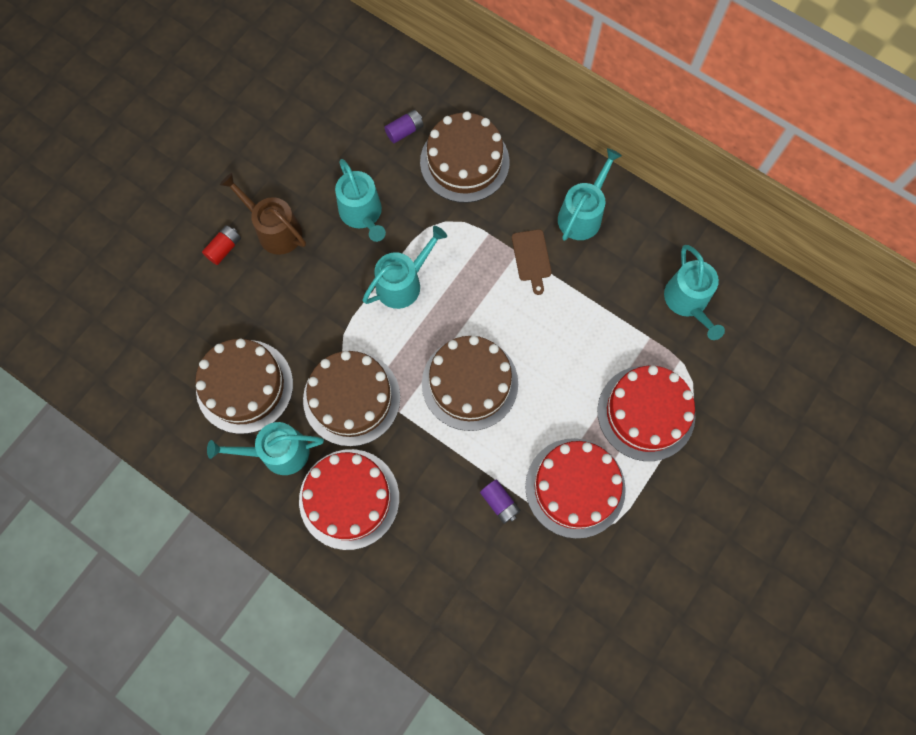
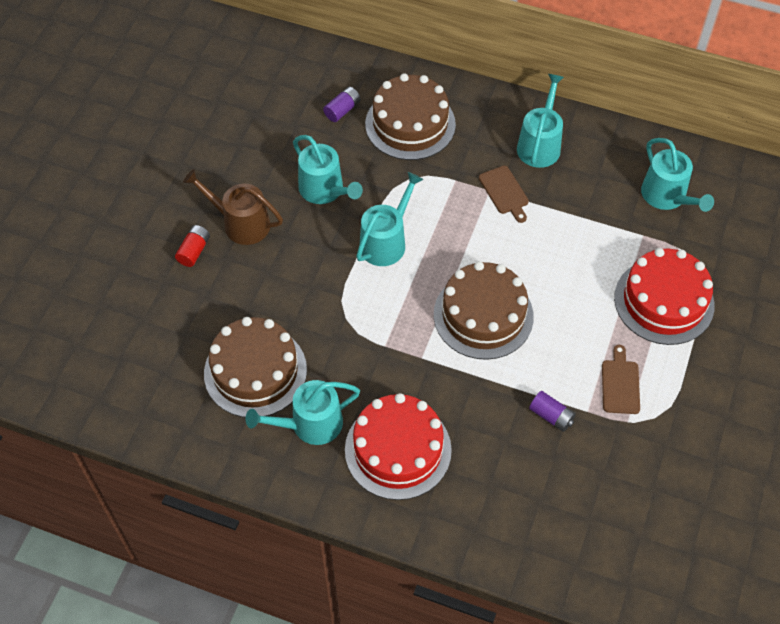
camera: 15 degrees left, 15 degrees down
brown cake [303,351,400,446] -> none
red cake [525,438,626,539] -> brown cutting board [602,345,640,414]

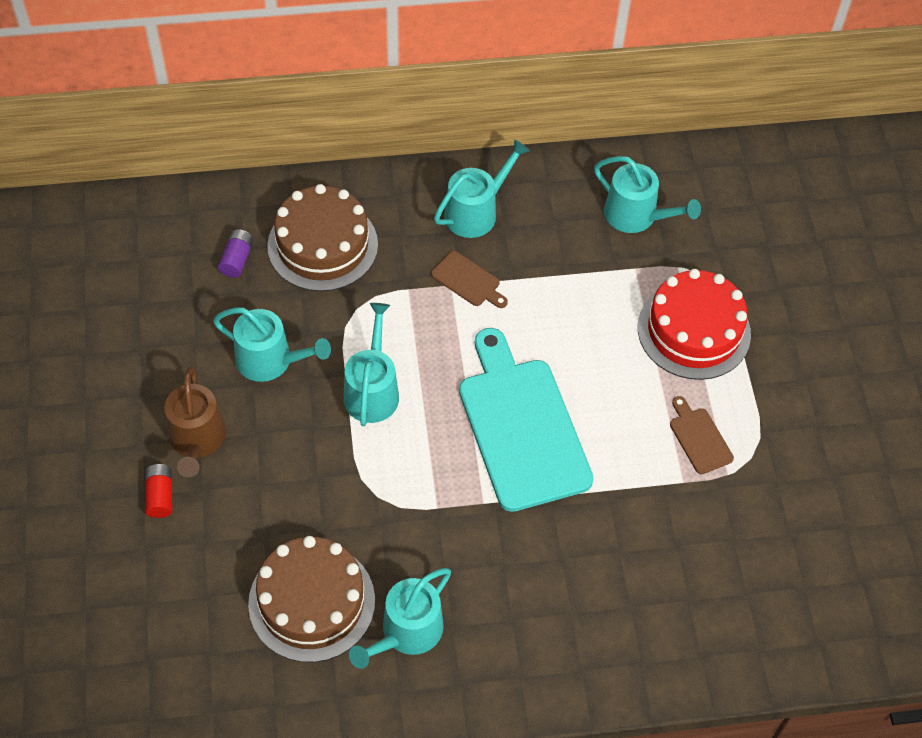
camera: 30 degrees left, 0 degrees up
brown watering can [183,169,283,245] -> brown watering can turned 90 degrees counterclockwise [164,366,226,477]
red cake [345,393,452,500] -> none
brown cake [434,261,534,360] -> turquoise cutting board [459,328,594,512]
turquoise watering can [517,74,564,168] -> turquoise watering can turned 60 degrees clockwise [434,139,530,238]
purple battery [529,391,576,432] -> none

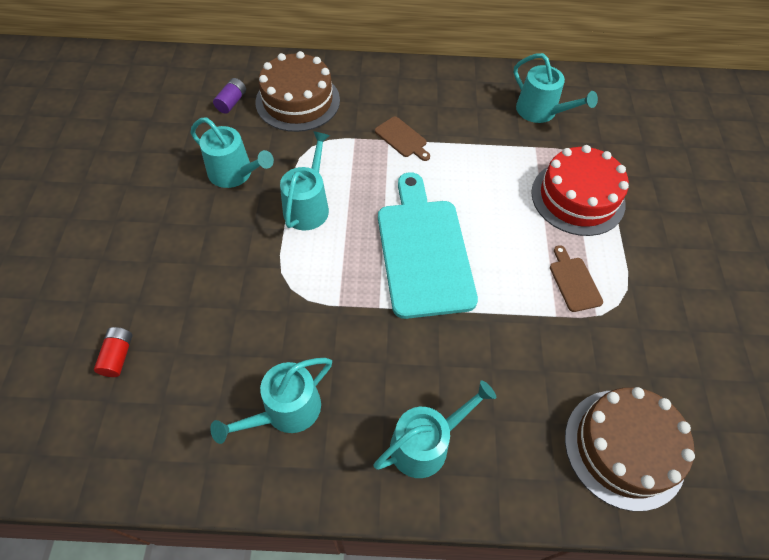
camera: 10 degrees right, 0 degrees up
red battery [145,464,172,518] -> red battery moved to [94,327,132,377]
brown watering can [164,366,226,477] -> none
brown cake [248,536,375,662] -> brown cake moved to [565,387,695,511]
turquoise watering can [434,139,530,238] -> turquoise watering can moved to [373,380,496,478]

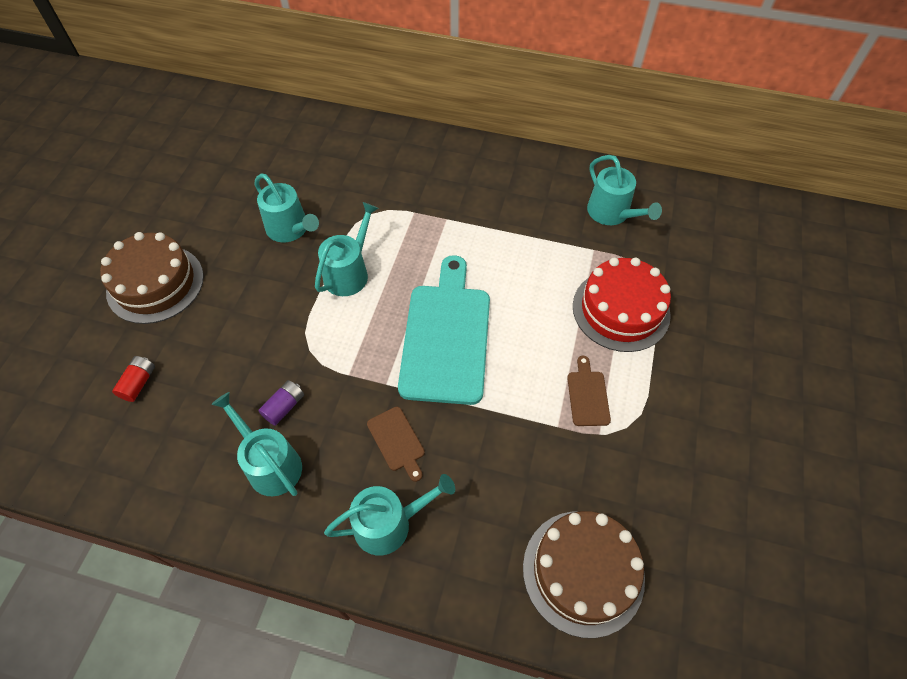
camera: 15 degrees right, 0 degrees up
turquoise watering can [210,358,332,444] -> turquoise watering can turned 75 degrees clockwise [211,392,302,496]
purple battery [213,78,246,114] -> purple battery moved to [258,380,304,426]
brown cake [255,51,340,132] -> brown cake moved to [100,232,204,324]
brown cutting board [375,117,430,161] -> brown cutting board moved to [367,407,425,482]

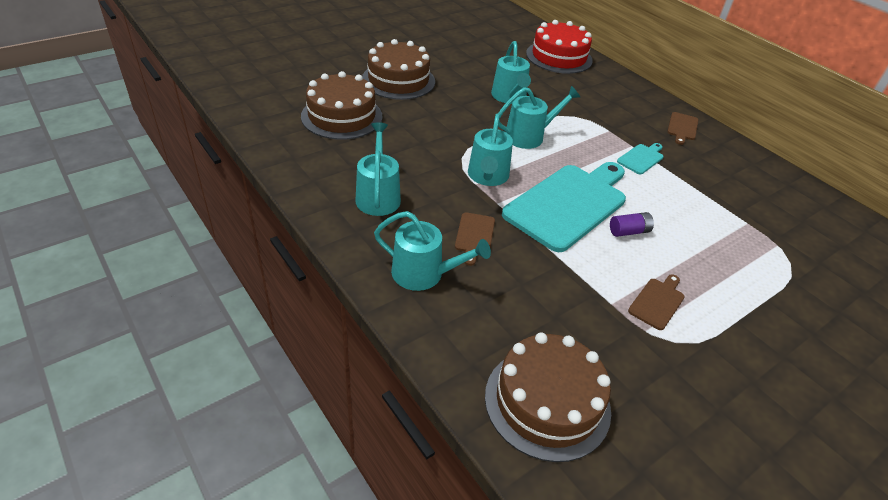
camera: 35 degrees right, 15 degrees down
red battery [112,356,155,402] -> brown cake [301,71,383,140]
purple battery [258,380,304,426] -> purple battery moved to [610,212,654,237]
red cake [573,257,671,352] -> red cake moved to [526,20,593,74]
turquoise watering can [587,155,662,225] -> turquoise watering can moved to [468,114,513,186]
none -> turquoise cutting board [617,143,664,175]
none -> brown cutting board [667,112,698,145]

